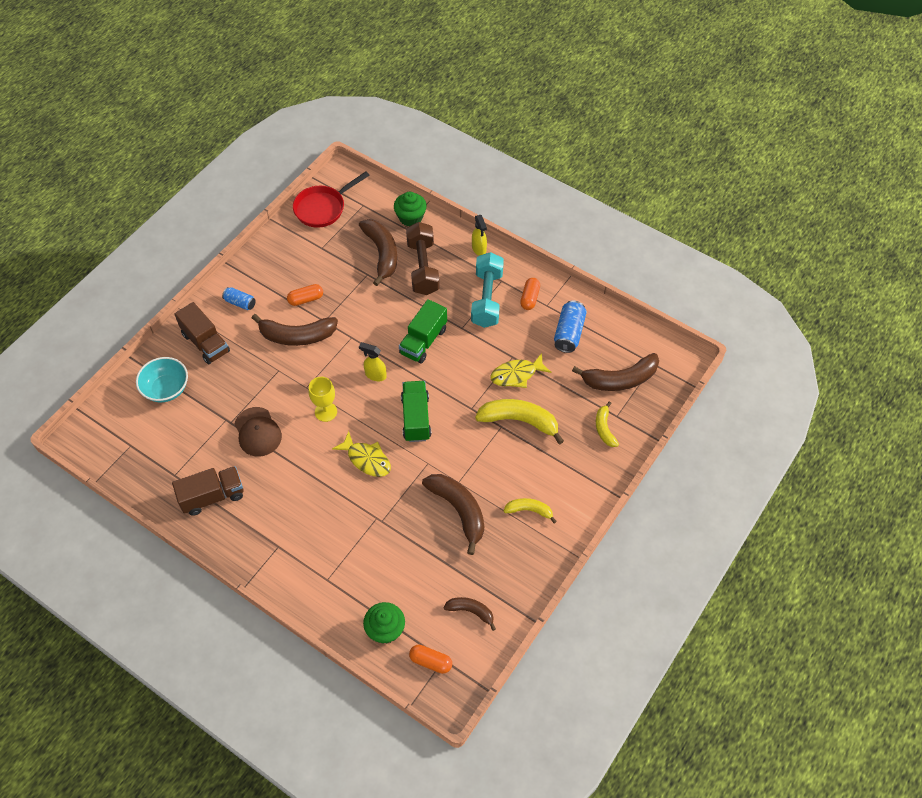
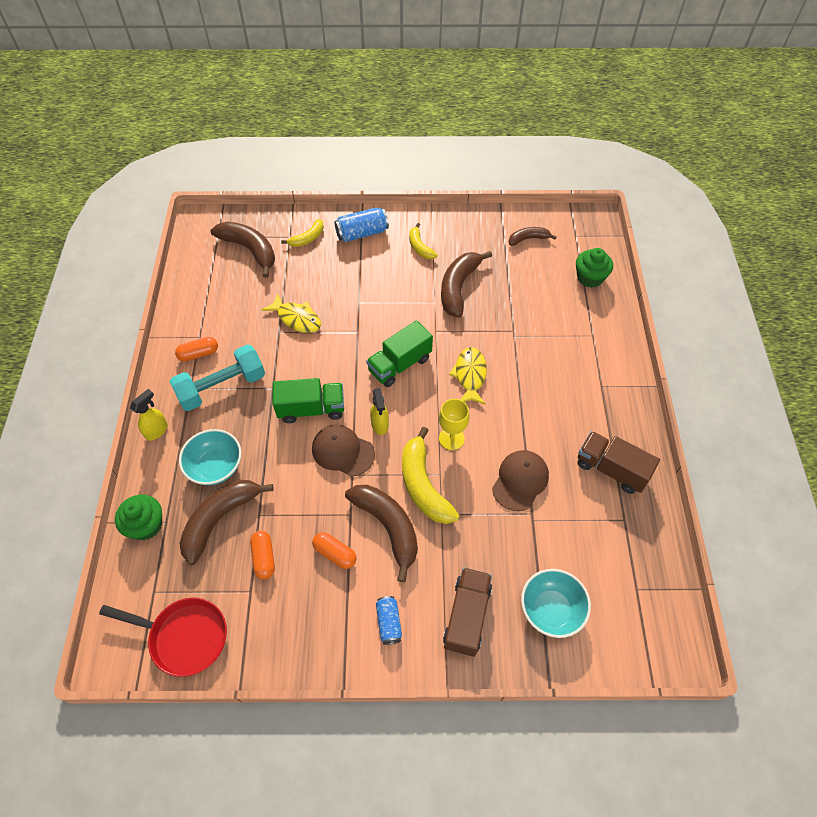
camera: 125 degrees left, 0 degrees up
brown dumbbell [406,222,440,295] -> turquoise bowl [179,429,242,485]
orange capsule [409,645,452,674] -> orange capsule moved to [250,531,275,579]
brown banana [443,597,496,631] -> brown banana turned 90 degrees clockwise [509,227,557,246]
yellow banana [475,399,564,444] -> yellow banana moved to [402,427,459,524]
blue can [554,300,587,353] -> blue can moved to [334,208,389,242]
none -> brown cap [312,425,375,477]

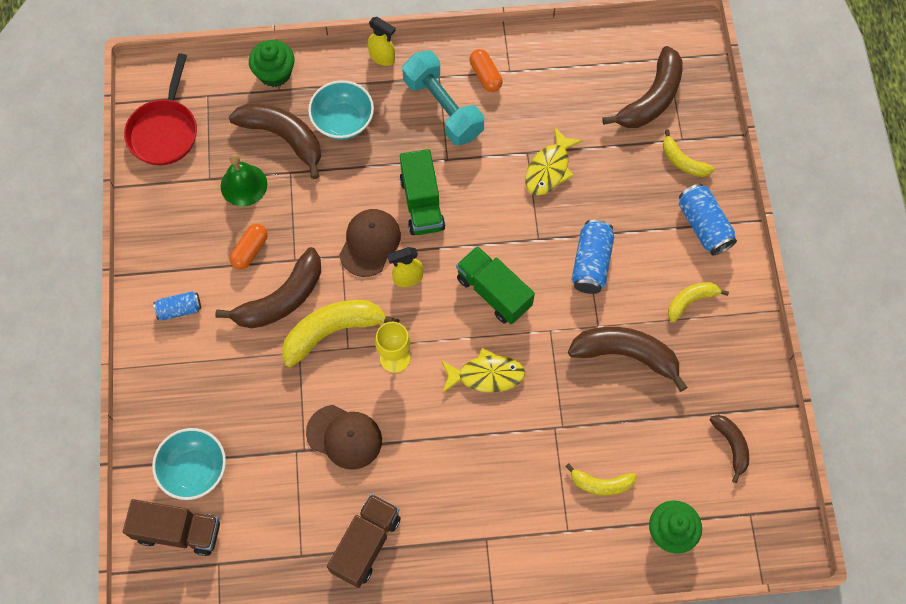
camera: 85 degrees right, 10 degrees up
orange capsule [250,531,275,579] -> green bell [220,154,267,206]
brown truck [443,567,492,657] -> brown truck moved to [123,499,220,556]
none -> yellow banana [565,463,637,496]
none -> blue can [571,220,614,294]

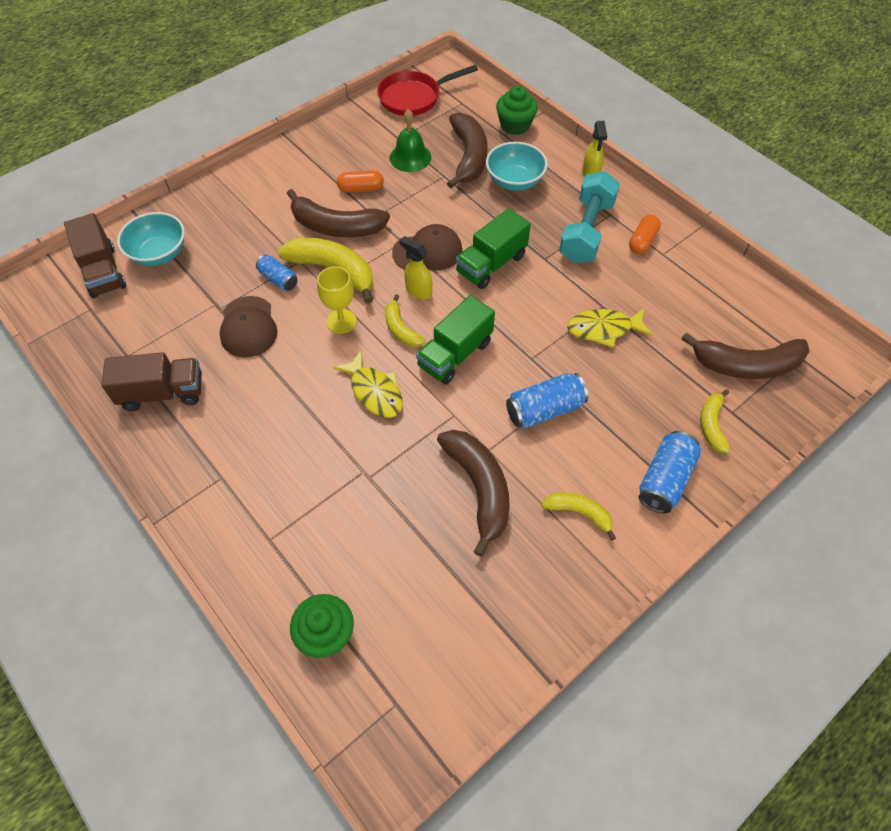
camera: 55 degrees right, 10 degrees down
blue can [153,291,201,320] -> blue can moved to [256,255,298,291]
green truck [456,246,535,324] -> green truck turned 150 degrees counterclockwise [416,295,495,385]
yellow banana [565,463,637,496] -> yellow banana moved to [385,294,426,347]
brown banana [710,415,749,483] -> none

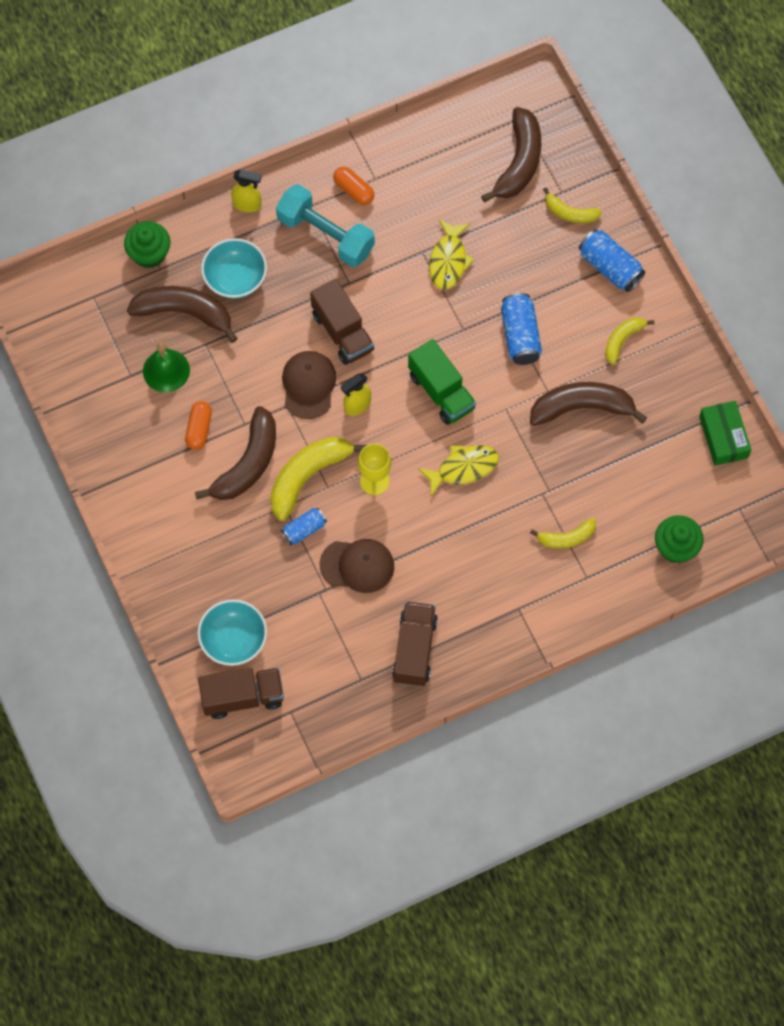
camera: 75 degrees left, 10 degrees up
red pan [377,65,478,116] -> none
yellow banana [385,294,426,347] -> yellow banana moved to [530,518,596,549]
green truck [456,208,531,289] -> brown truck [310,279,374,365]
none -> green box [699,401,751,466]

